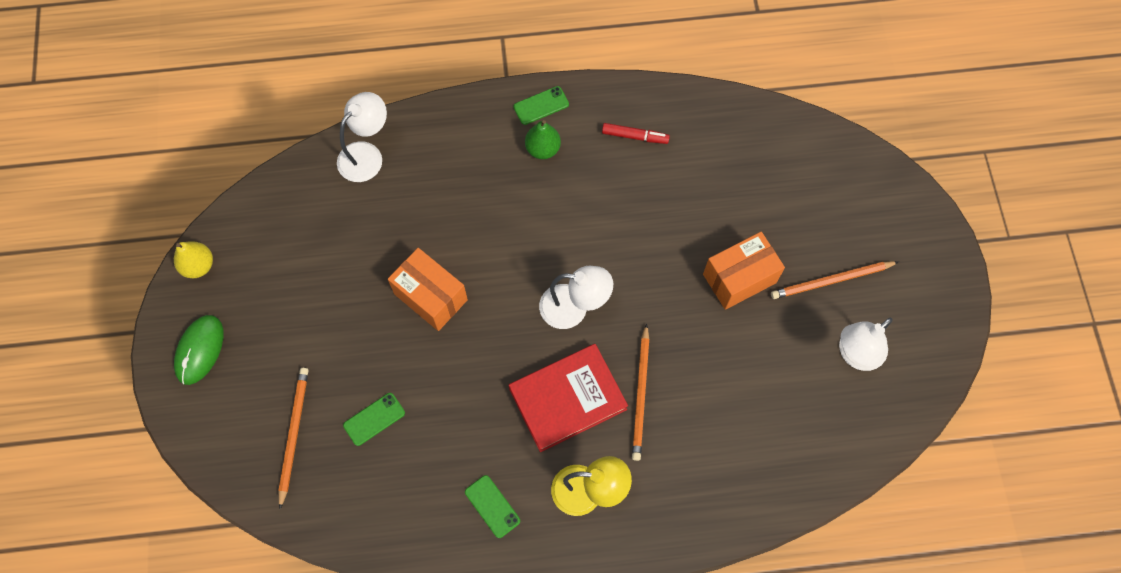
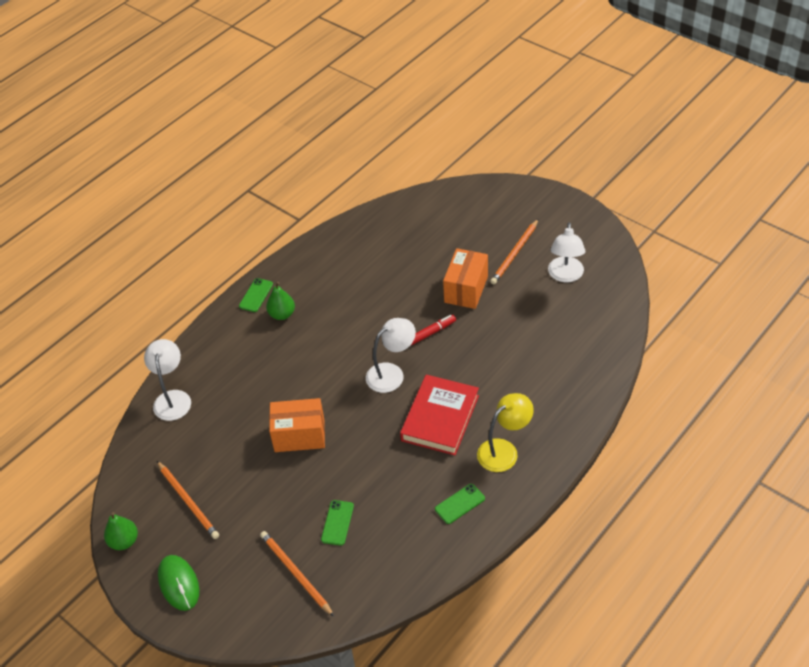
camera: 40 degrees left, 20 degrees down
yellow pear [174,242,213,278] -> green pear [104,512,138,550]
green phone [465,475,520,538] -> green phone turned 45 degrees counterclockwise [435,484,485,524]
red marker [602,123,670,144] -> red marker moved to [411,314,456,346]
orange pencil [632,324,650,461] -> orange pencil moved to [157,461,219,539]

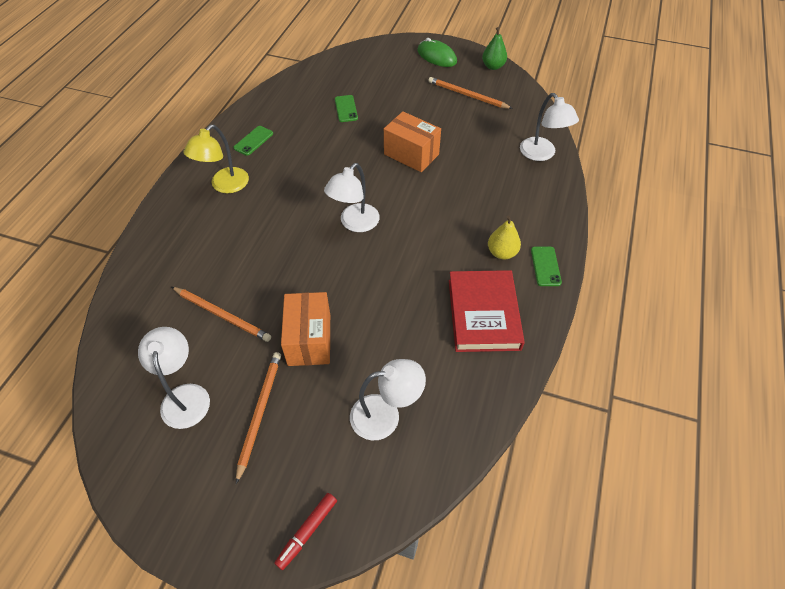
camera: 155 degrees right, 5 degrees up
orange pencil [260,531,334,617] -> orange pencil moved to [172,287,271,342]
green pear [266,282,295,320] -> yellow pear [488,215,521,259]
orange box [269,398,325,452] -> orange box turned 60 degrees clockwise [384,111,441,172]
red book [400,375,479,455] -> red book moved to [449,270,525,352]
red marker [411,314,456,346] -> red marker moved to [274,493,337,570]
none -> white lamp [350,359,426,440]

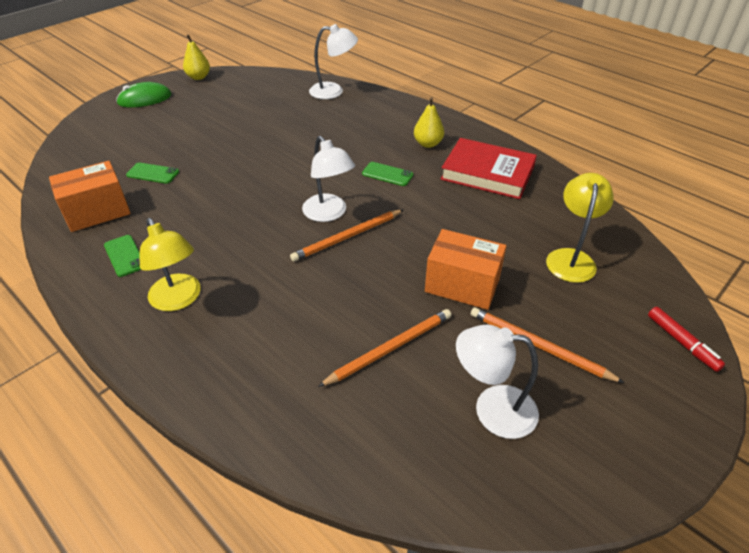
camera: 65 degrees left, 10 degrees down
white lamp [350,359,426,440] -> yellow lamp [546,173,614,283]
orange box [384,111,441,172] -> orange box moved to [49,161,131,232]
orange pencil [429,77,513,109] -> orange pencil moved to [290,209,404,262]
green pear [482,27,507,70] -> yellow pear [183,34,210,80]
green phone [531,247,562,286] -> green phone moved to [362,162,413,186]

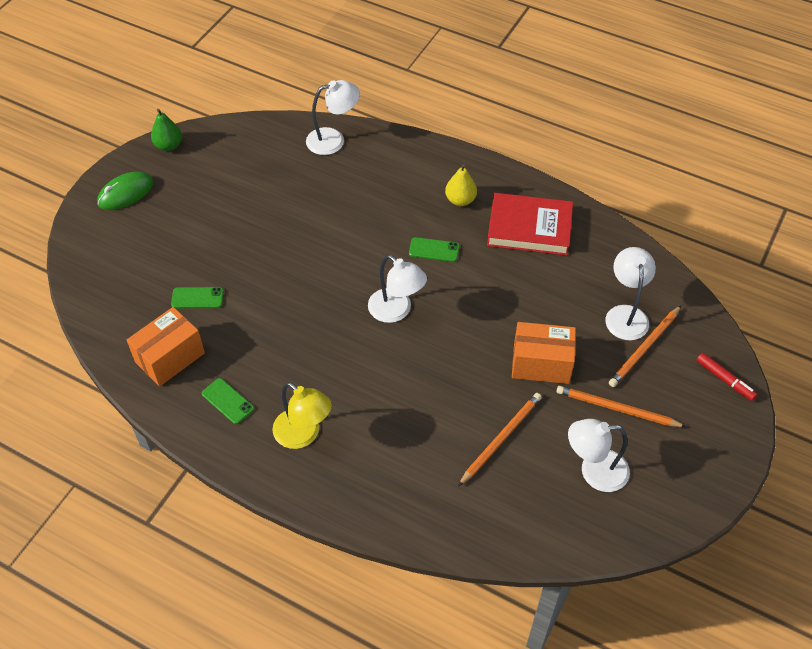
camera: 15 degrees left, 10 degrees up
yellow pear [183,34,210,80] -> green pear [151,109,182,151]
orange pencil [290,209,404,262] -> orange pencil moved to [609,306,681,387]
yellow lamp [546,173,614,283] -> white lamp [605,247,656,340]

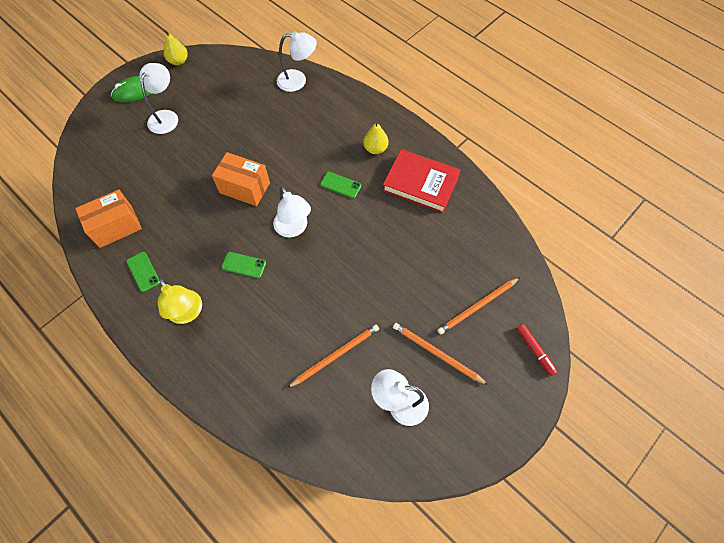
camera: 15 degrees right, 10 degrees up
green pear [151,109,182,151] -> yellow pear [164,30,188,65]
green phone [171,287,224,308] -> green phone moved to [222,252,266,278]
orange box [512,322,576,384] -> orange box moved to [212,152,270,206]
white lamp [605,247,656,340] -> white lamp moved to [139,63,178,134]

